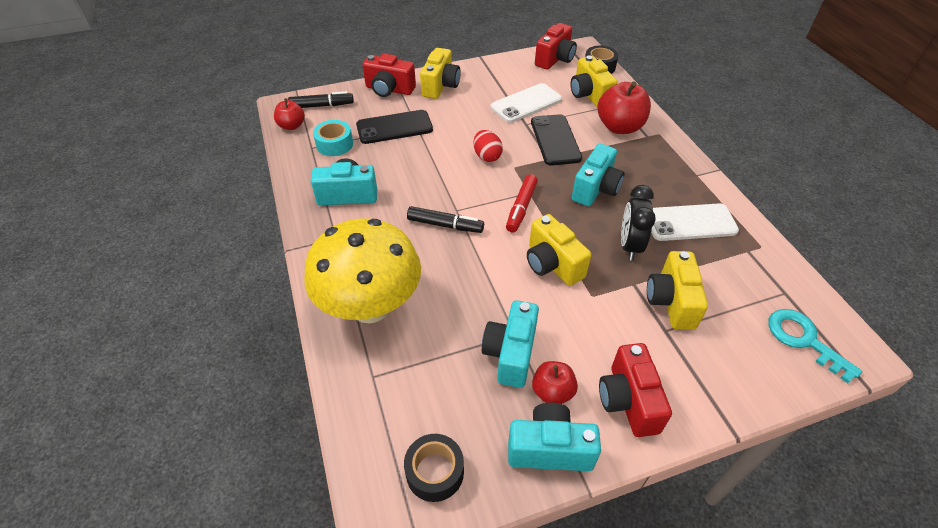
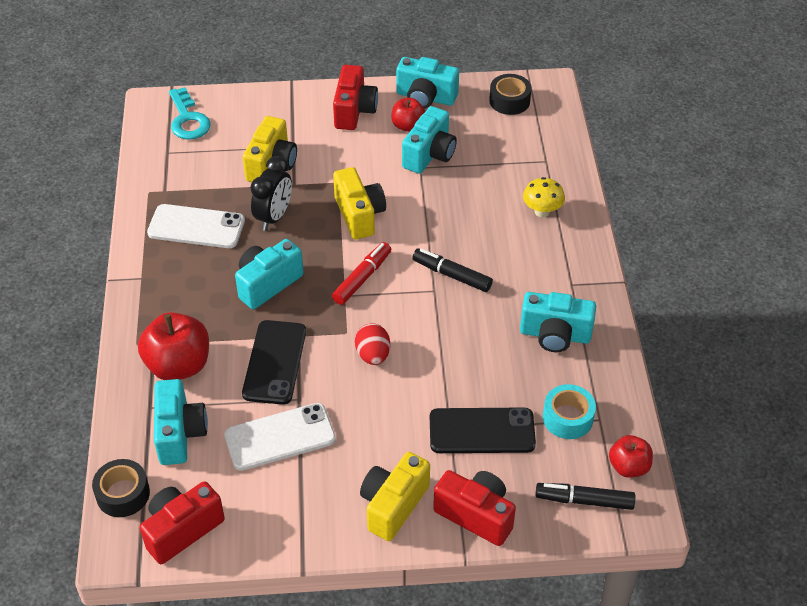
camera: 165 degrees left, 0 degrees up
yellow mushroom [304,219,421,323] -> yellow mushroom [523,177,565,217], size x0.41
yellow camera [571,55,618,108] -> turquoise camera [154,379,208,465]

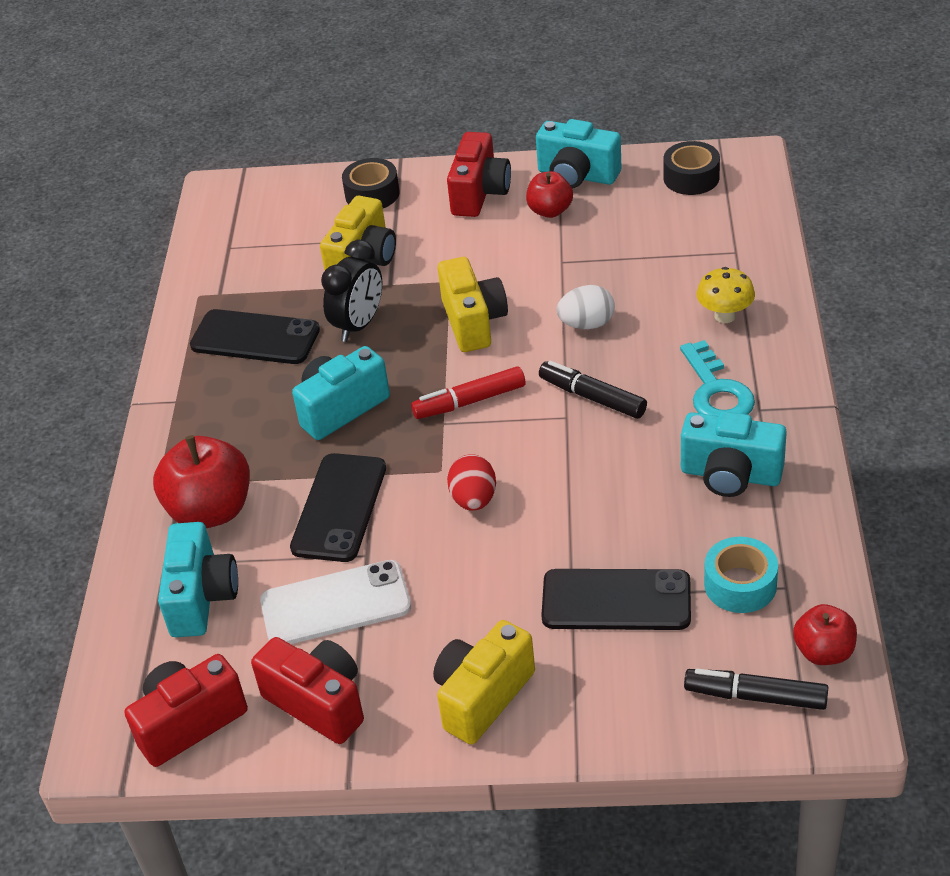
camera: 10 degrees right, 5 degrees down
black tape [92,459,150,517] -> black tape moved to [342,158,400,208]
white phone [147,204,245,248] -> black phone [190,309,320,364]
turquoise key [169,87,211,140] -> turquoise key moved to [680,340,755,416]
red marker [332,242,391,305] -> red marker turned 150 degrees counterclockwise [411,366,525,419]
turquoise camera [402,106,457,174] -> none
red camera [433,470,516,546] -> red camera moved to [251,637,364,744]
none -> white egg [556,285,615,329]

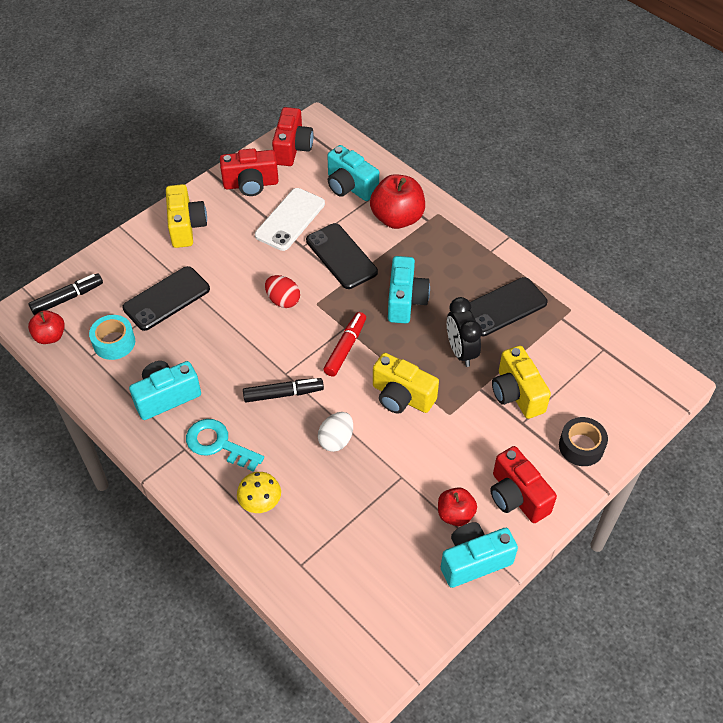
camera: 130 degrees right, 10 degrees up
black tape [663,141,720,195] -> none

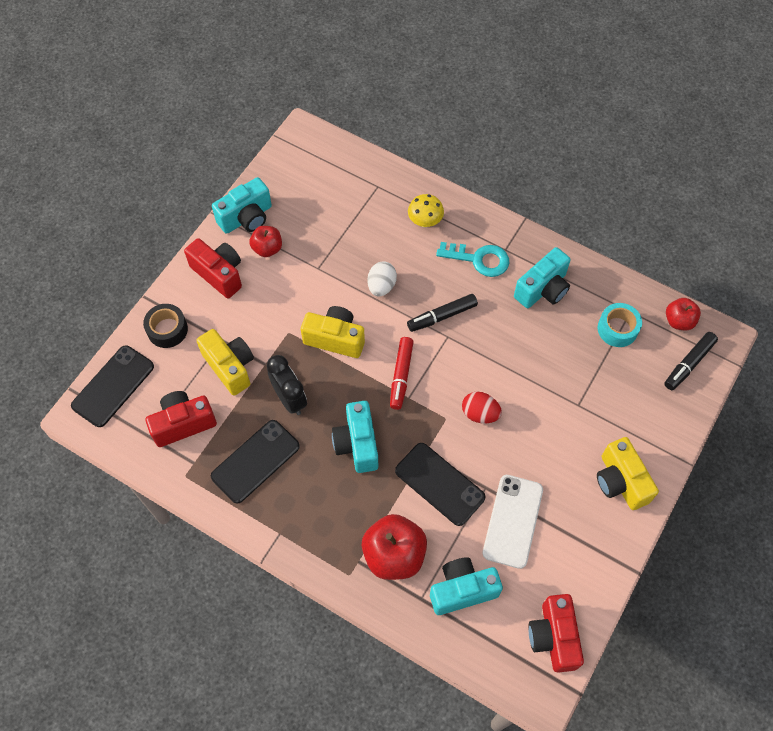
camera: 165 degrees right, 10 degrees up
black phone [123,266,210,331] -> black phone moved to [71,345,154,427]
red camera [220,148,279,196] -> red camera moved to [146,391,217,447]
turquoise camera [327,145,379,201] -> turquoise camera turned 45 degrees counterclockwise [430,557,503,615]

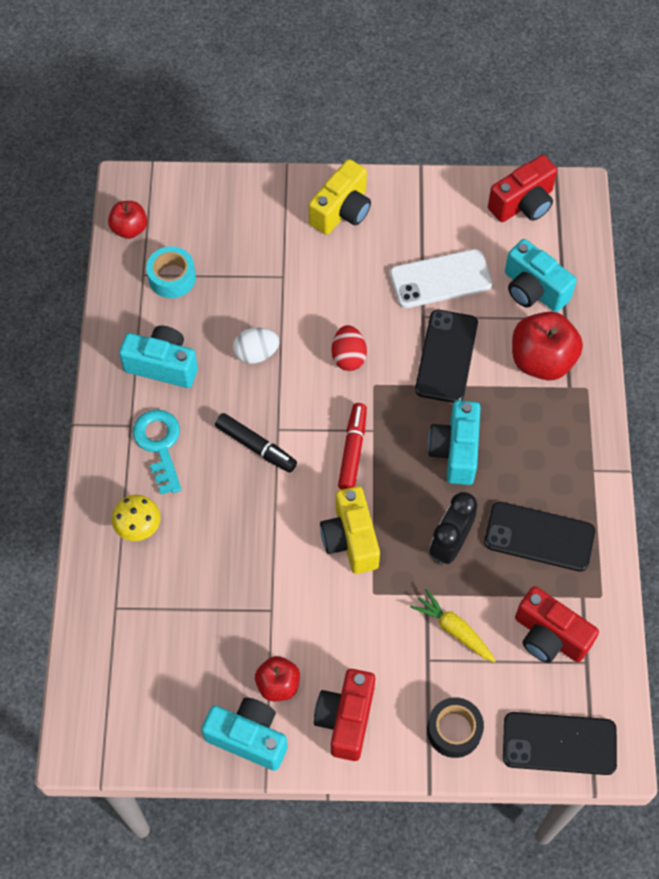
camera: 120 degrees left, 0 degrees up
yellow camera [196,329,254,396] -> yellow carrot [410,589,496,662]
turquoise camera [332,401,378,473] -> turquoise camera turned 135 degrees clockwise [428,400,480,485]
white egg [367,261,397,297] -> white egg moved to [233,328,279,364]
red marker [390,337,414,410] -> red marker turned 60 degrees counterclockwise [338,403,367,490]
black marker [664,332,718,390] -> none

